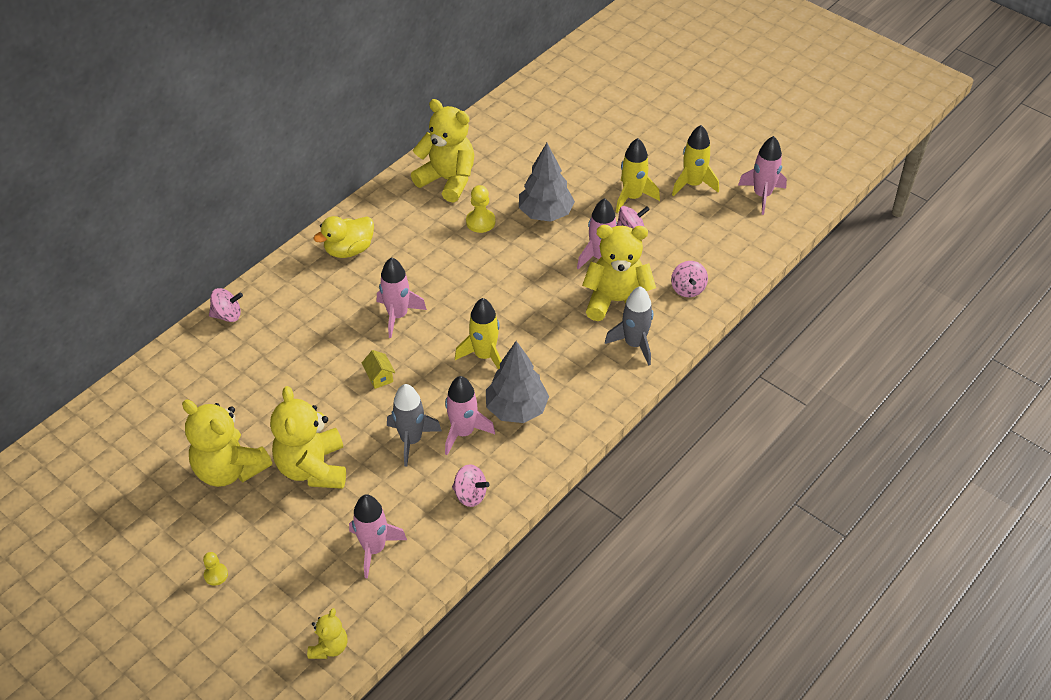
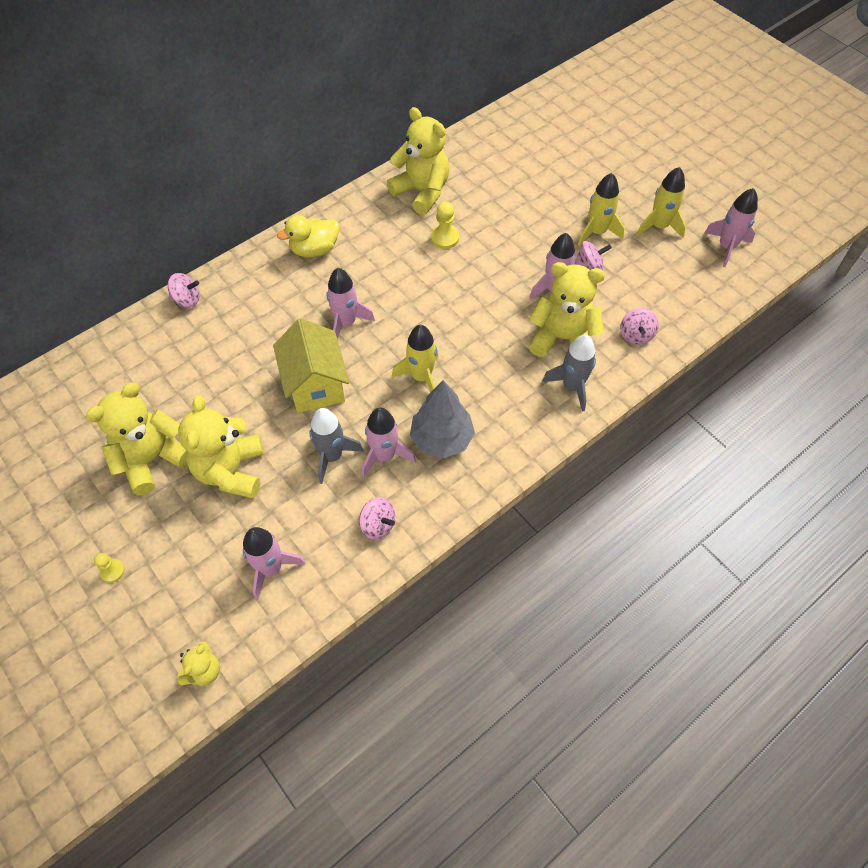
camera: 10 degrees right, 10 degrees up
yellow teddy bear [182,399,272,487] -> yellow teddy bear turned 90 degrees clockwise [86,383,187,495]
yellow house [362,350,396,389] -> yellow house [273,318,349,413], size x2.43
grey tree [519,143,575,222] -> none

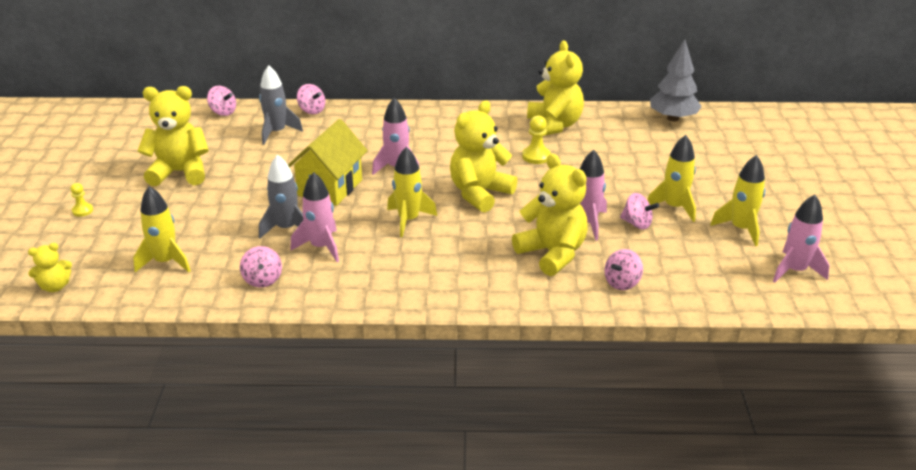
camera: 40 degrees right, 25 degrees down
yellow teddy bear [178,395,264,499] -> yellow teddy bear moved to [450,100,517,213]
pink rocket [243,527,305,600] -> yellow rocket [133,186,191,272]
yellow duck [277,215,339,257] -> none
grey tree [410,380,475,458] -> grey tree moved to [650,39,702,121]
grey rocket [542,334,596,412] -> grey rocket moved to [259,65,303,145]
none -> pink spinning top [207,86,236,116]

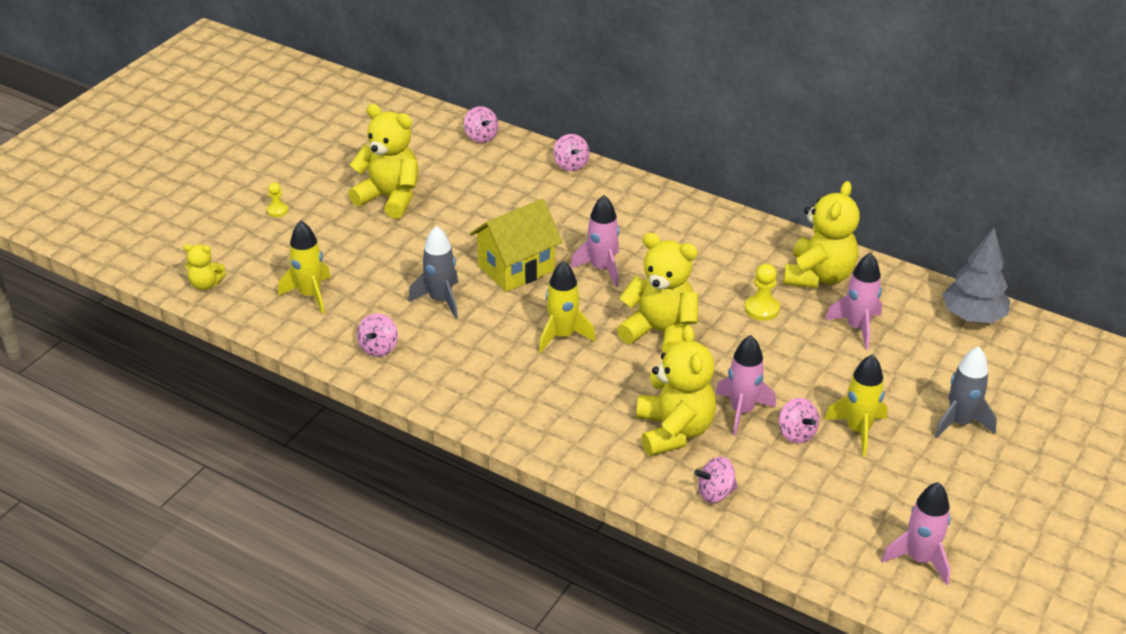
camera: 30 degrees right, 5 degrees up
grey rocket [259,65,303,145] -> grey rocket moved to [934,347,997,438]
pink rocket [290,172,339,262] -> pink rocket moved to [825,253,882,350]
yellow teddy bear [450,100,517,213] -> yellow teddy bear turned 45 degrees clockwise [617,233,698,353]
yellow rocket [710,155,765,246] -> none

